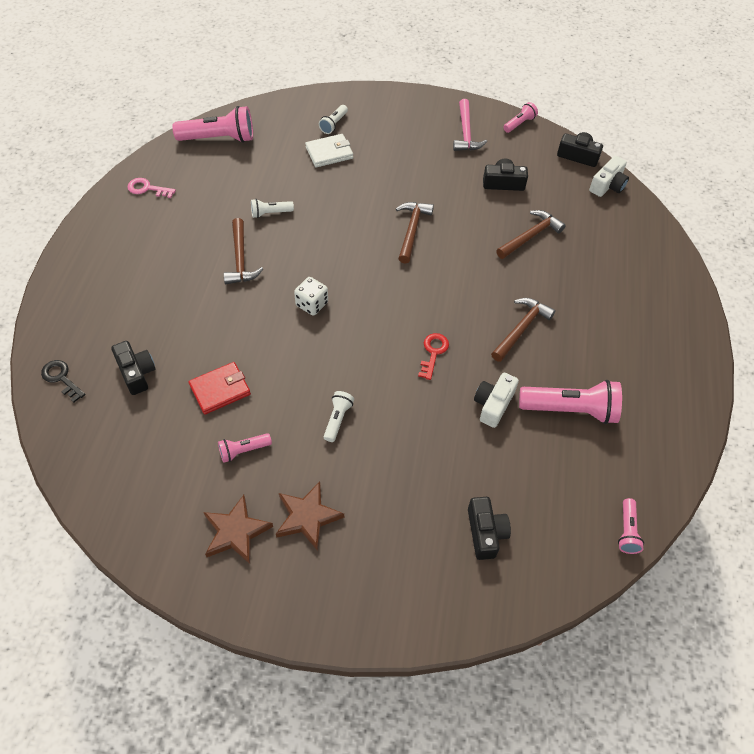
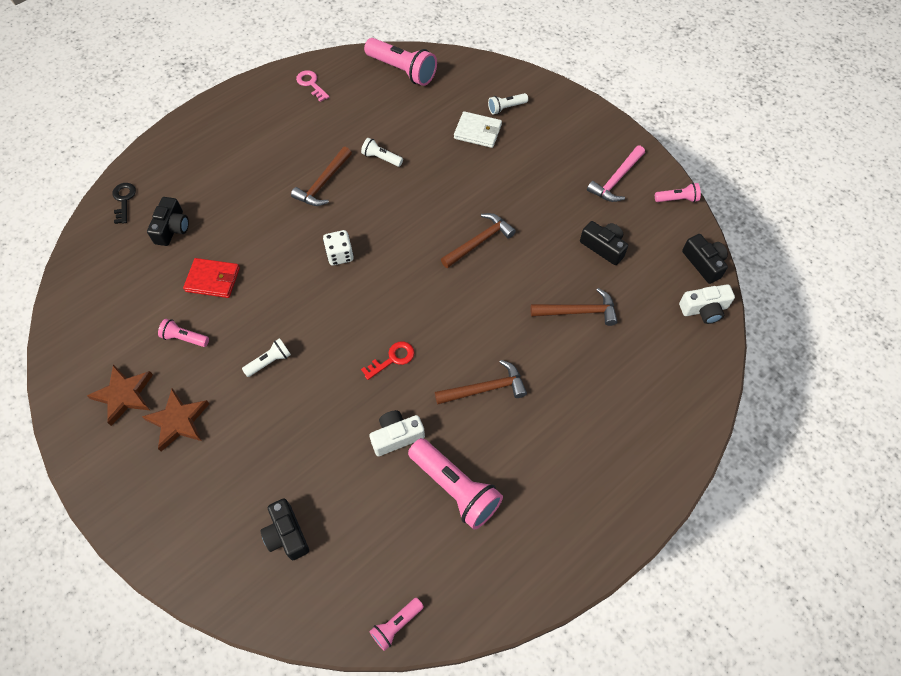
camera: 40 degrees right, 5 degrees up
black camera [468,497,511,560] -> black camera turned 120 degrees clockwise [260,498,309,560]

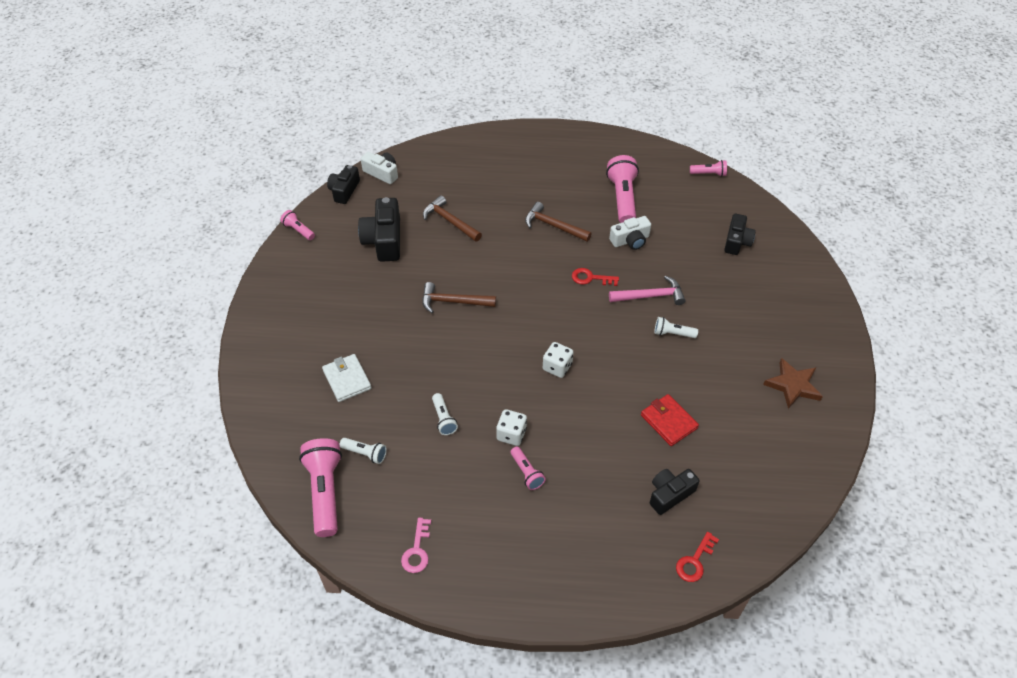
camera: 135 degrees left, 10 degrees down
black key [113,183,136,224] -> red key [676,532,719,582]
brown star [142,388,209,451] -> none
pink flashlight [158,319,209,347] -> pink flashlight moved to [510,447,546,490]
brown hammer [291,147,352,206] -> white dice [496,409,527,446]
white camera [369,410,425,456] -> white camera turned 45 degrees counterclockwise [609,216,651,250]
white flashlight [488,93,528,115] -> white flashlight moved to [340,438,387,464]
black camera [580,221,628,265] -> black camera [358,197,400,262], size x1.55
pink hammer [587,146,645,202] -> pink hammer moved to [609,276,686,305]

